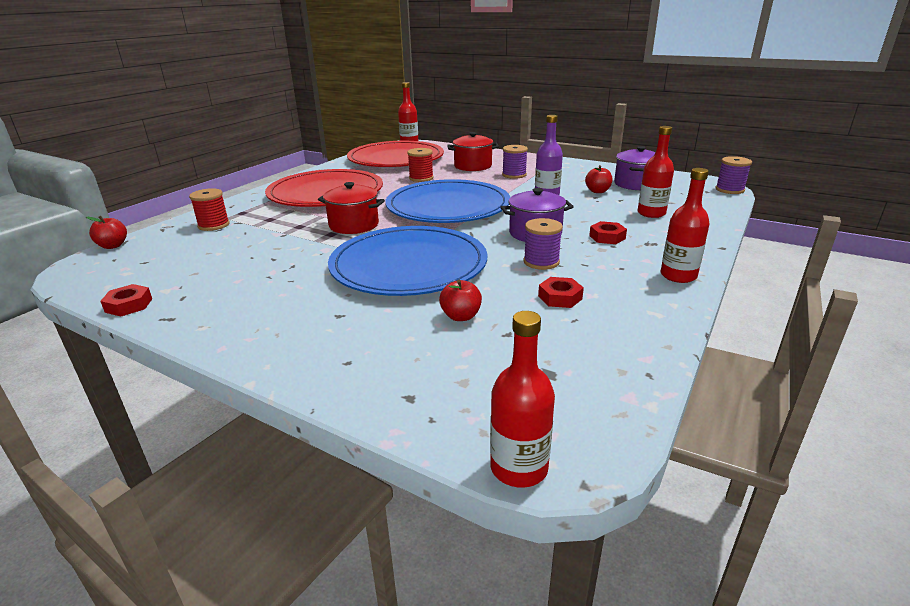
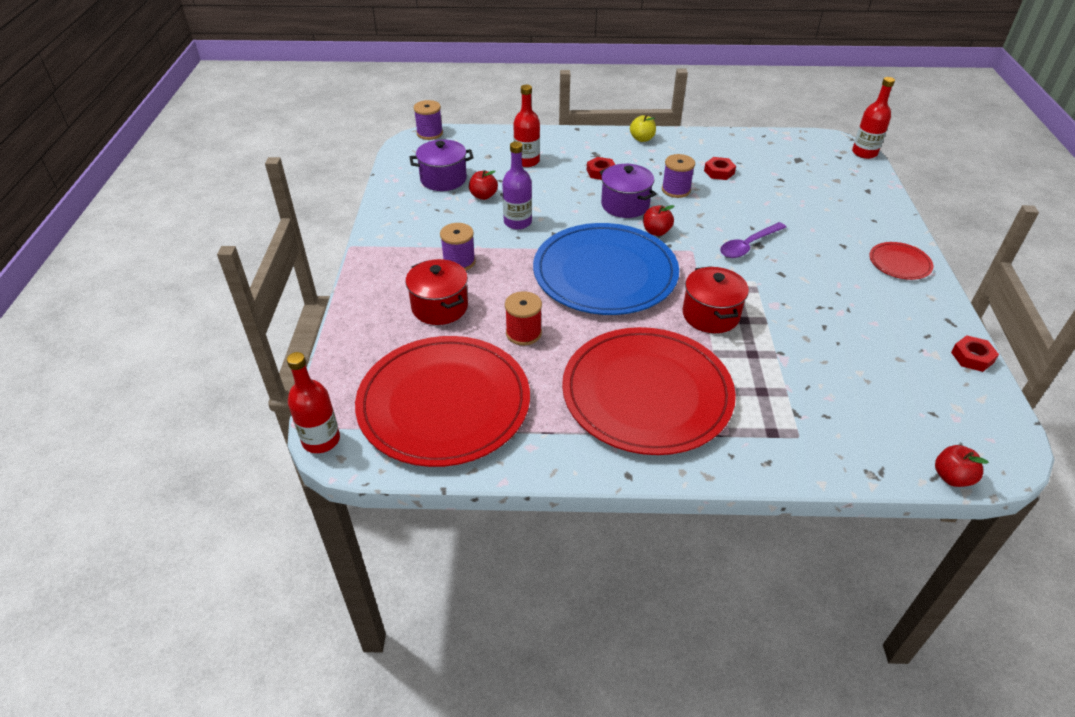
camera: 120 degrees left, 15 degrees up
red spool [189,188,230,231] -> none
blue plate [328,226,487,296] -> purple spoon [720,222,786,258]
red apple [439,280,482,321] -> red apple moved to [643,205,674,236]
red bottle [661,168,710,283] -> yellow apple [630,115,656,142]
none -> red plate [869,242,933,280]

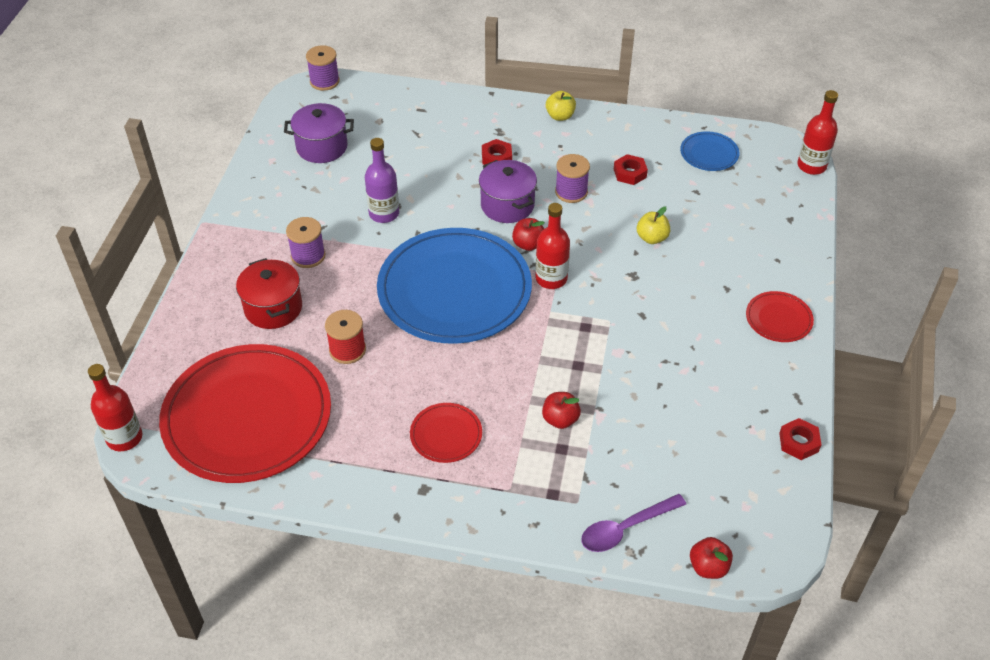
camera: 10 degrees right, 5 degrees up
red apple [469,170,498,200] -> red apple moved to [542,392,581,429]
red bottle [513,85,540,167] -> red bottle moved to [535,203,570,289]
red plate [562,327,736,455] -> red plate [410,403,482,463], size x0.42
red pot [683,266,749,333] -> none
purple spoon [720,222,786,258] -> purple spoon moved to [581,494,686,552]
none -> yellow apple [637,206,670,244]
none -> blue plate [680,131,739,171]

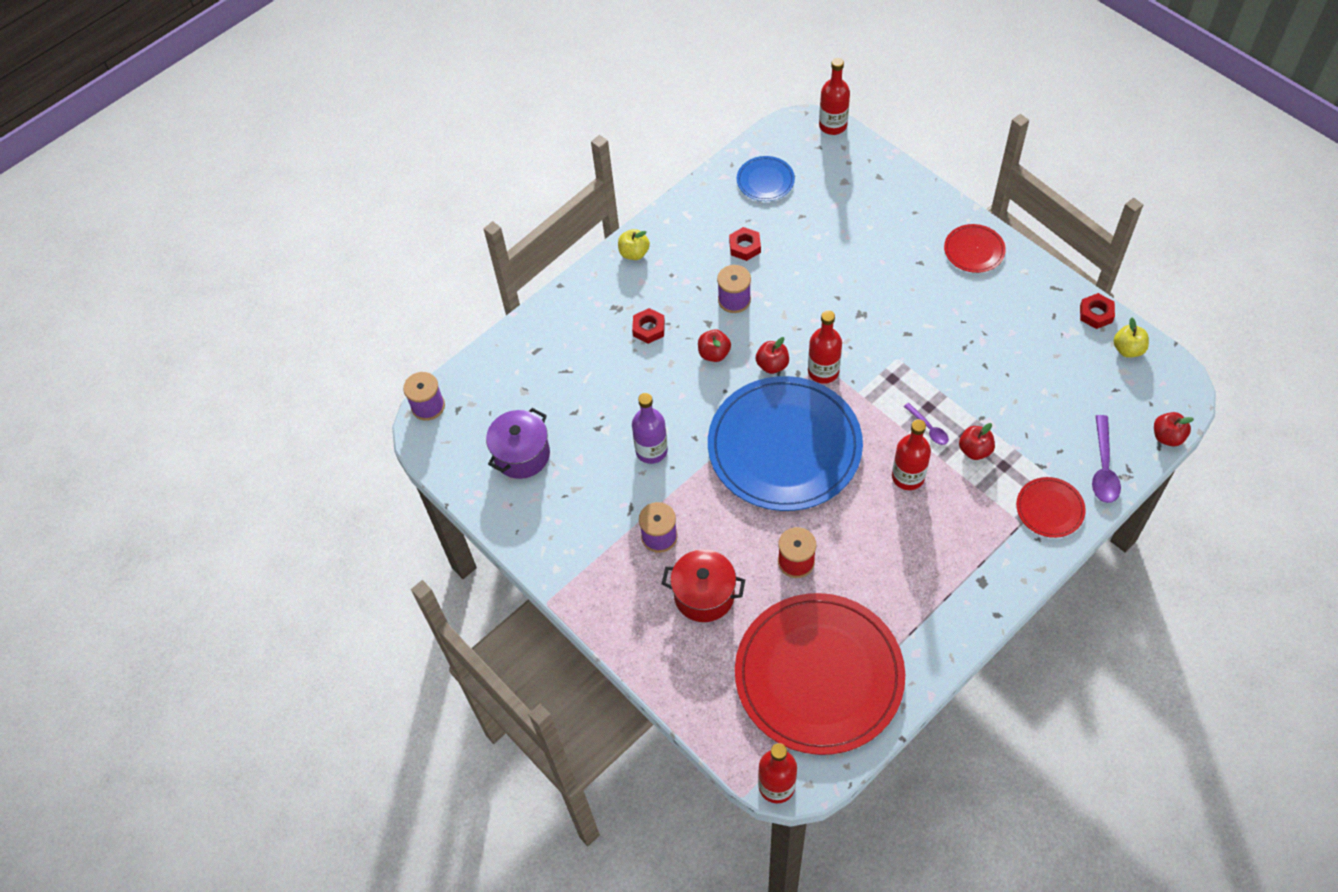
camera: 50 degrees left, 10 degrees up
red plate [410,403,482,463] -> red plate moved to [1016,477,1086,538]
purple pot [479,160,537,223] -> red apple [698,330,731,362]
yellow apple [637,206,670,244] -> yellow apple moved to [1113,317,1149,358]
none -> red bottle [892,419,931,490]
none -> purple spoon [904,403,949,445]

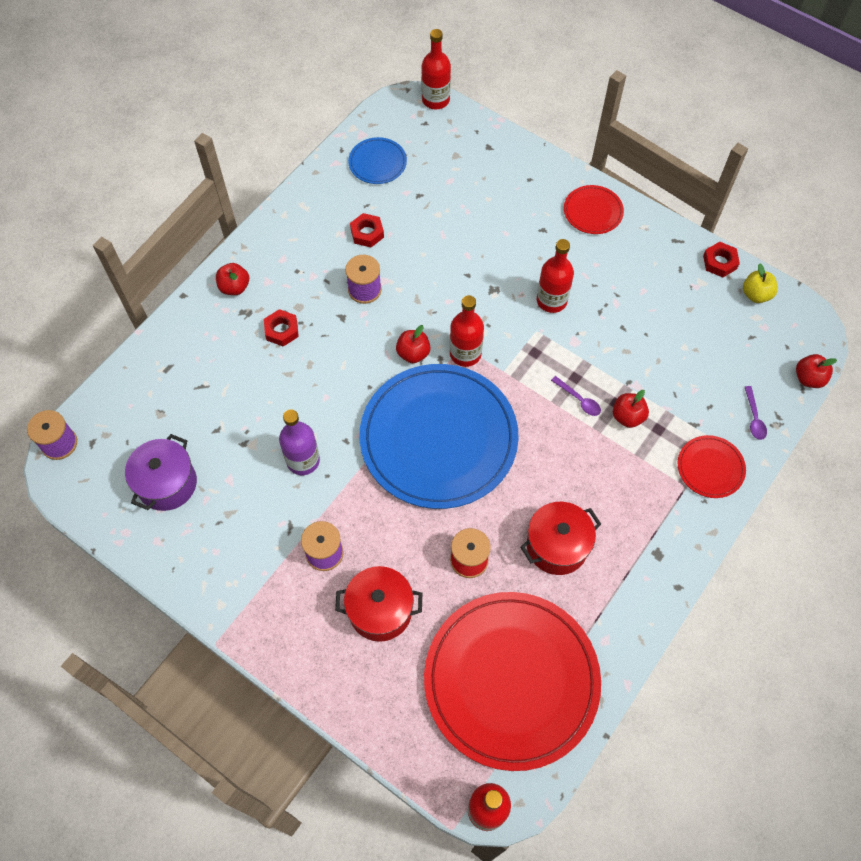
camera: 15 degrees left, 5 degrees up
yellow apple [618,229,650,260] -> none
red apple [698,330,731,362] -> red apple moved to [216,263,249,295]
red bottle [892,419,931,490] -> red bottle moved to [537,239,574,313]
purple spoon [1092,415,1121,503] -> purple spoon [745,386,767,440], size x0.60
none -> red pot [520,502,601,575]

